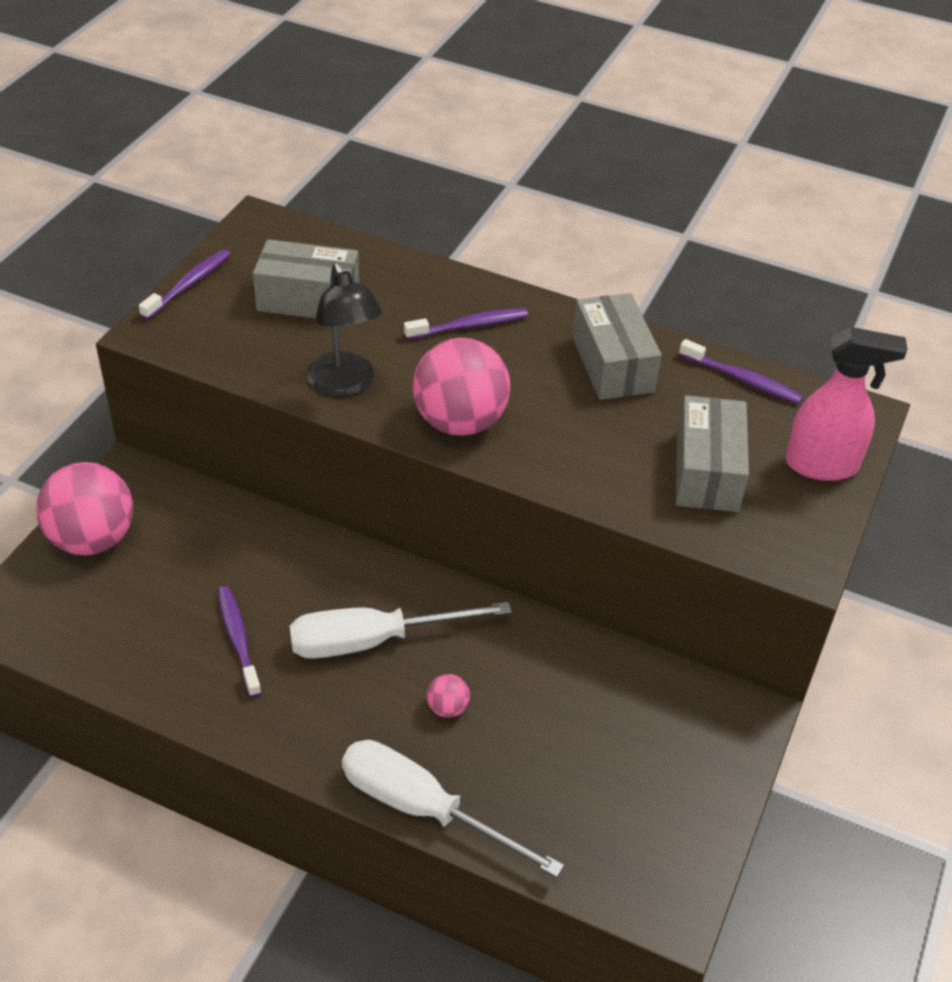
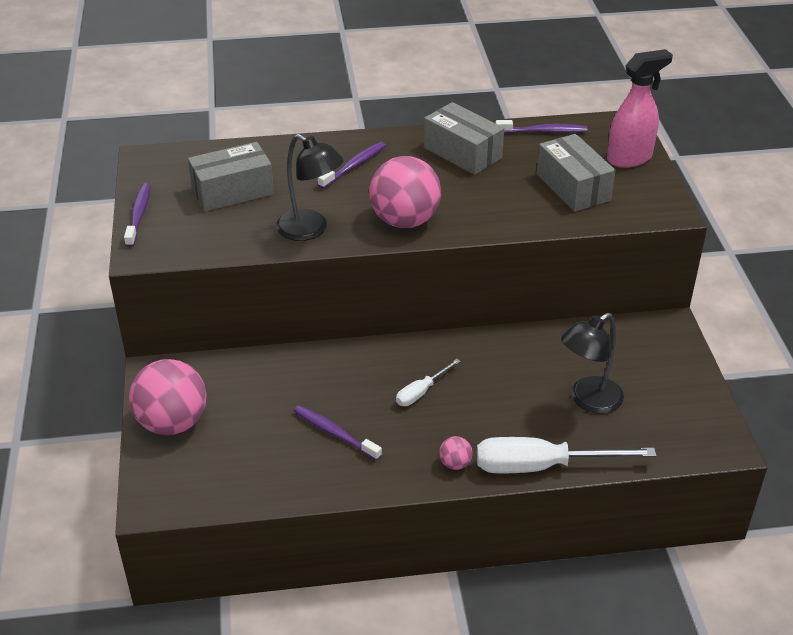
camera: 30 degrees left, 5 degrees down
white screwdriver [290,602,512,659] -> white screwdriver [396,359,461,406], size x0.51
pink ball [427,674,470,718] -> pink ball moved to [439,436,473,470]
none -> black lamp [561,313,624,414]

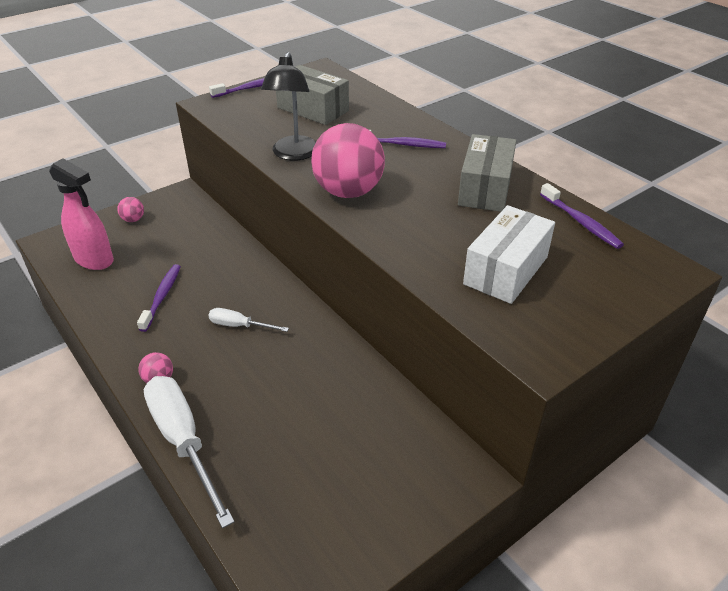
camera: 60 degrees right, 0 degrees up
pink ball [129,359,206,435] -> pink ball [117,197,144,222], size x0.43
grey box [537,134,616,212] -> white box [463,205,555,304]
black lamp [561,313,624,414] -> none
pink spray bottle [607,49,673,168] -> pink spray bottle moved to [49,159,114,270]

